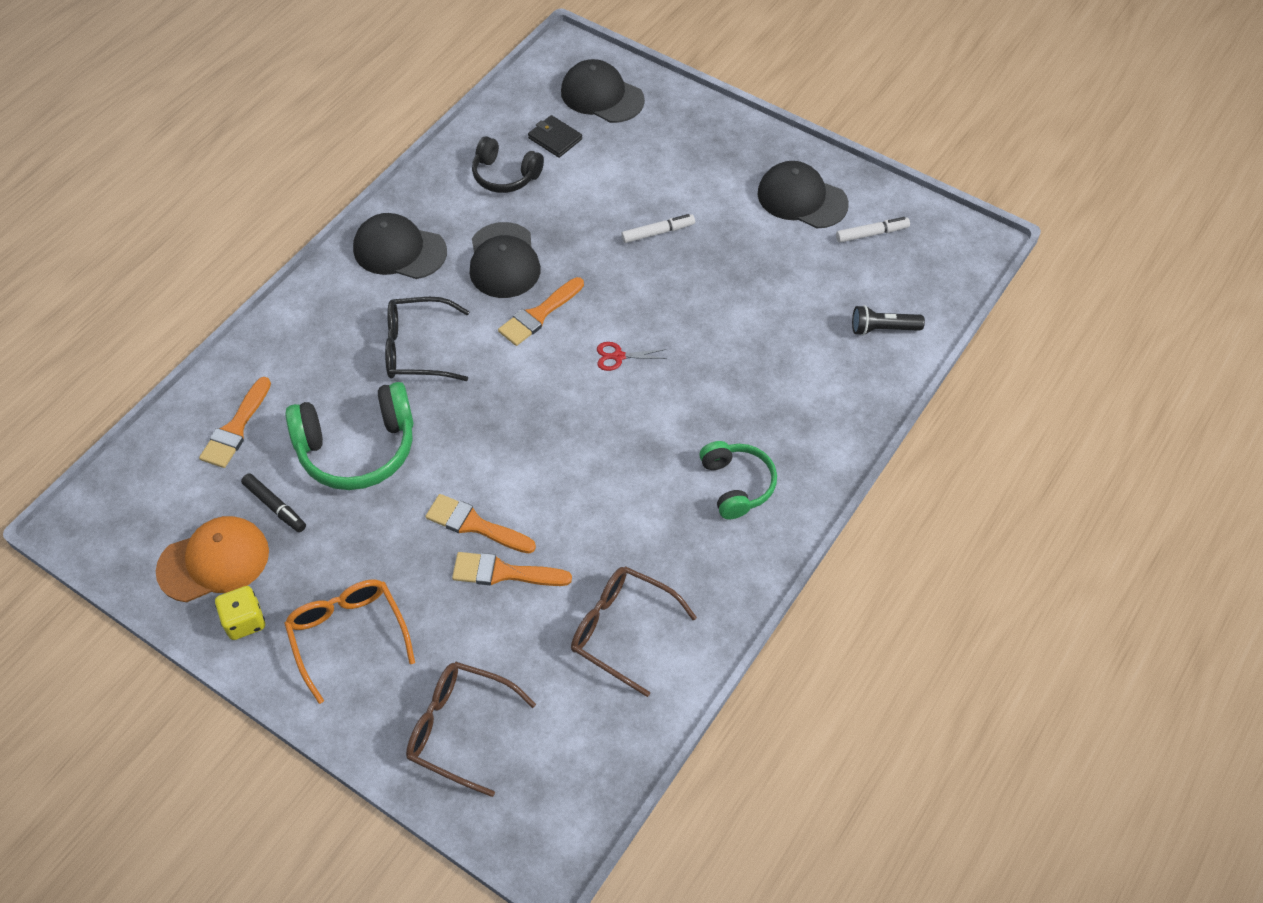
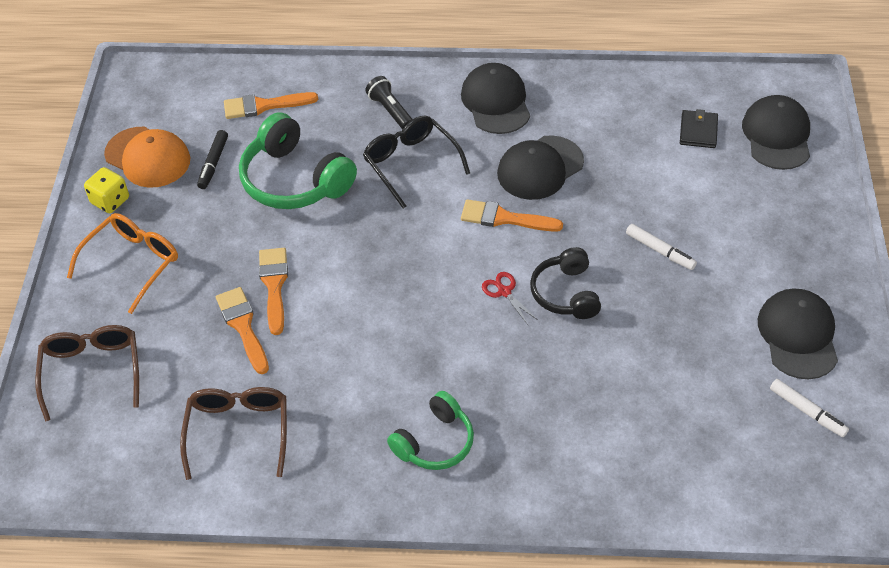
camera: 60 degrees right, 5 degrees down
black headphones [472,136,544,193] -> black headphones moved to [530,247,601,319]
black flashlight [852,305,925,336] -> black flashlight moved to [365,76,413,129]

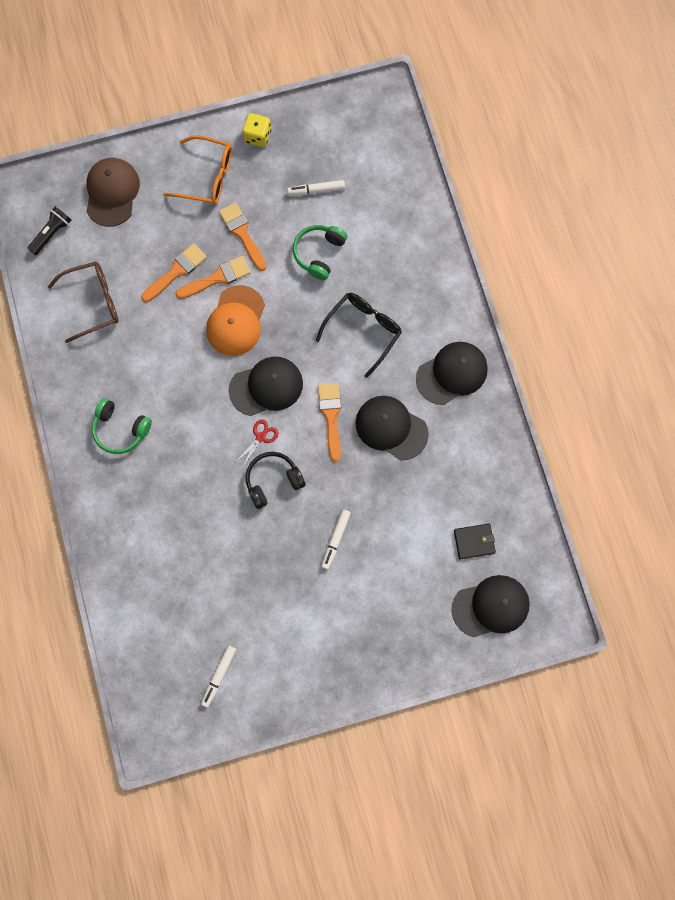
camera: 70 degrees right, 25 degrees up
brown glasses [35,325,139,422] -> brown cap [86,158,140,227]
orange cap [104,127,191,188] -> orange cap moved to [206,285,265,356]
black marker [197,130,228,189] -> white marker [287,180,345,196]
orange brush [224,92,318,119] -> orange brush moved to [219,202,266,271]
green headphones [239,112,357,209] -> green headphones [293,225,347,280], size x0.63
black flashlight [365,76,413,129] -> black flashlight moved to [27,207,71,255]
black cap [758,288,838,379] -> black cap moved to [229,357,303,416]

